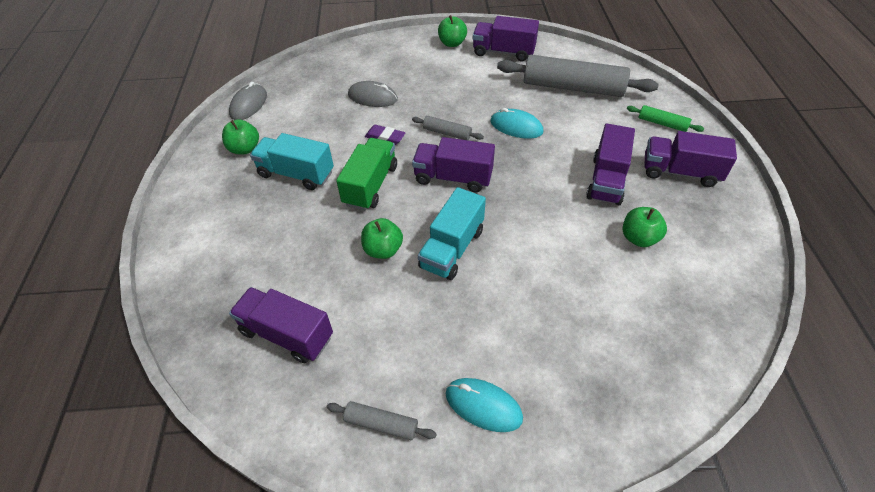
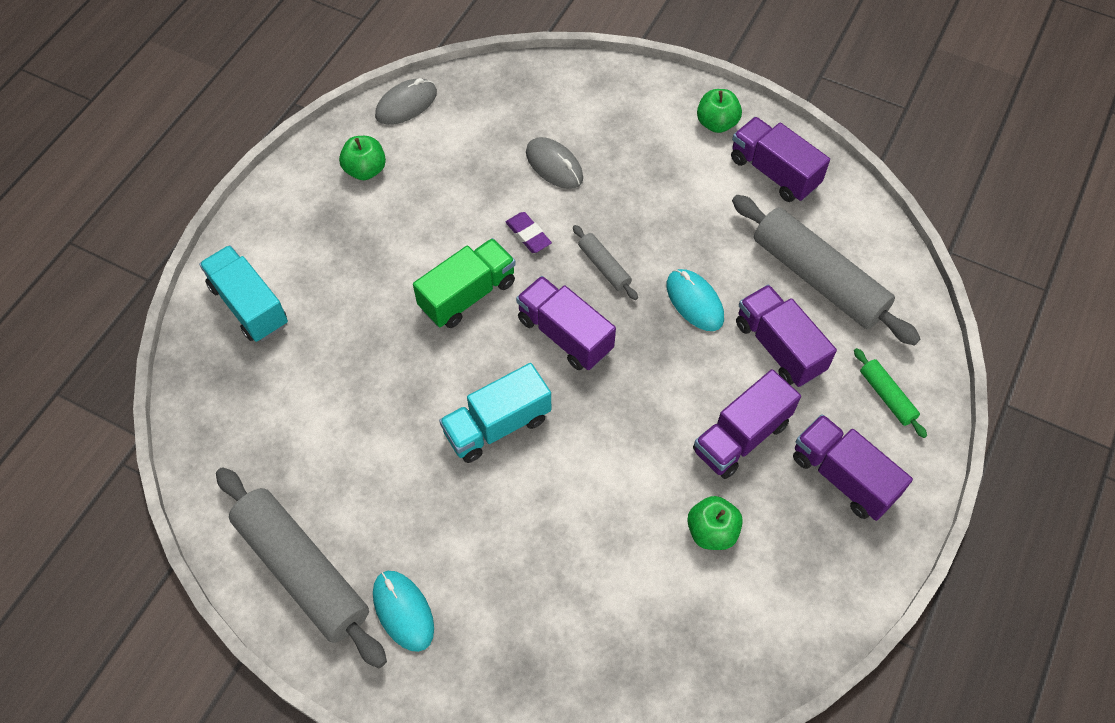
camera: 30 degrees right, 10 degrees up
purple truck [229,287,333,363] -> purple truck moved to [736,285,837,387]
turquoise truck [250,133,334,190] -> turquoise truck moved to [199,245,288,342]
grey rolling pin [326,401,437,440] -> grey rolling pin [216,467,387,668], size x2.20
green apple [361,218,403,259] -> none

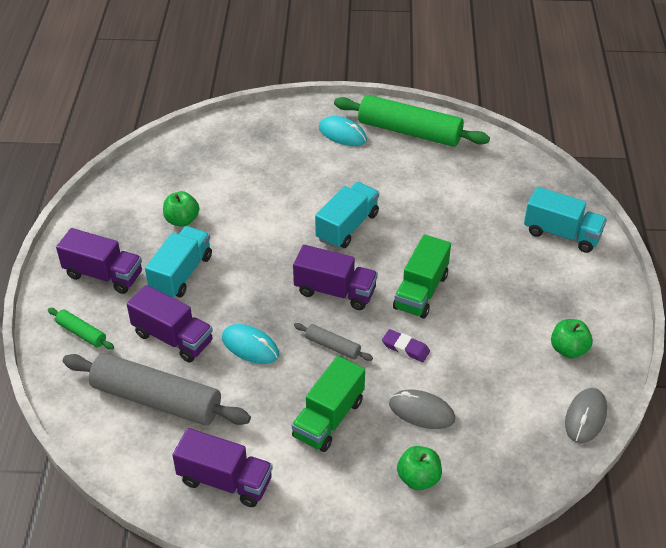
camera: 155 degrees right, 15 degrees down
grey rolling pin [216,467,387,668] -> green rolling pin [334,95,490,147]
purple truck [693,369,801,479] -> turquoise truck [145,226,212,298]
green apple [697,89,742,133] -> green apple moved to [397,446,442,490]
none -> green truck [292,356,365,452]

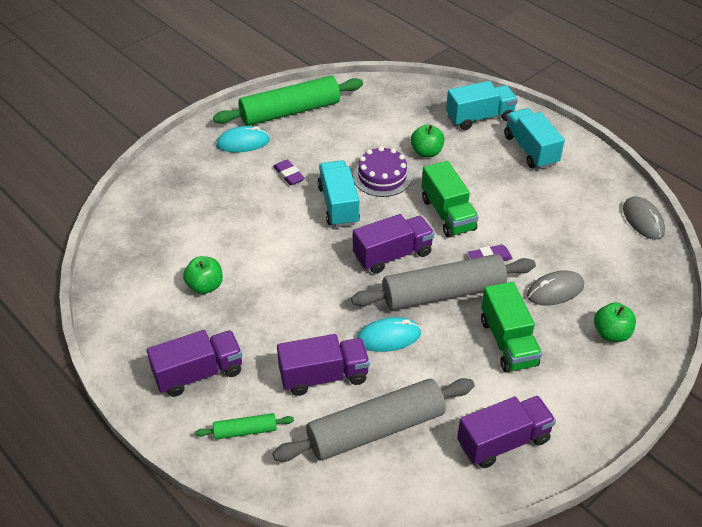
camera: 45 degrees left, 0 degrees up
turquoise truck [145,226,212,298] -> turquoise truck moved to [504,108,565,169]
grey rolling pin [294,323,373,361] -> grey rolling pin [351,254,536,310], size x2.20
green apple [551,319,593,358] -> green apple moved to [411,124,444,158]
none -> purple eraser [273,160,305,185]
none -> purple cake [353,146,412,197]

